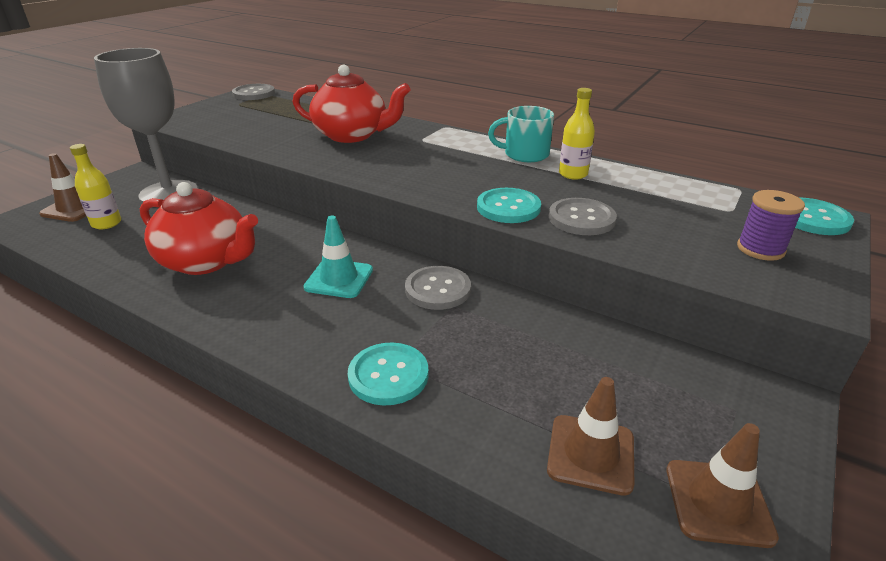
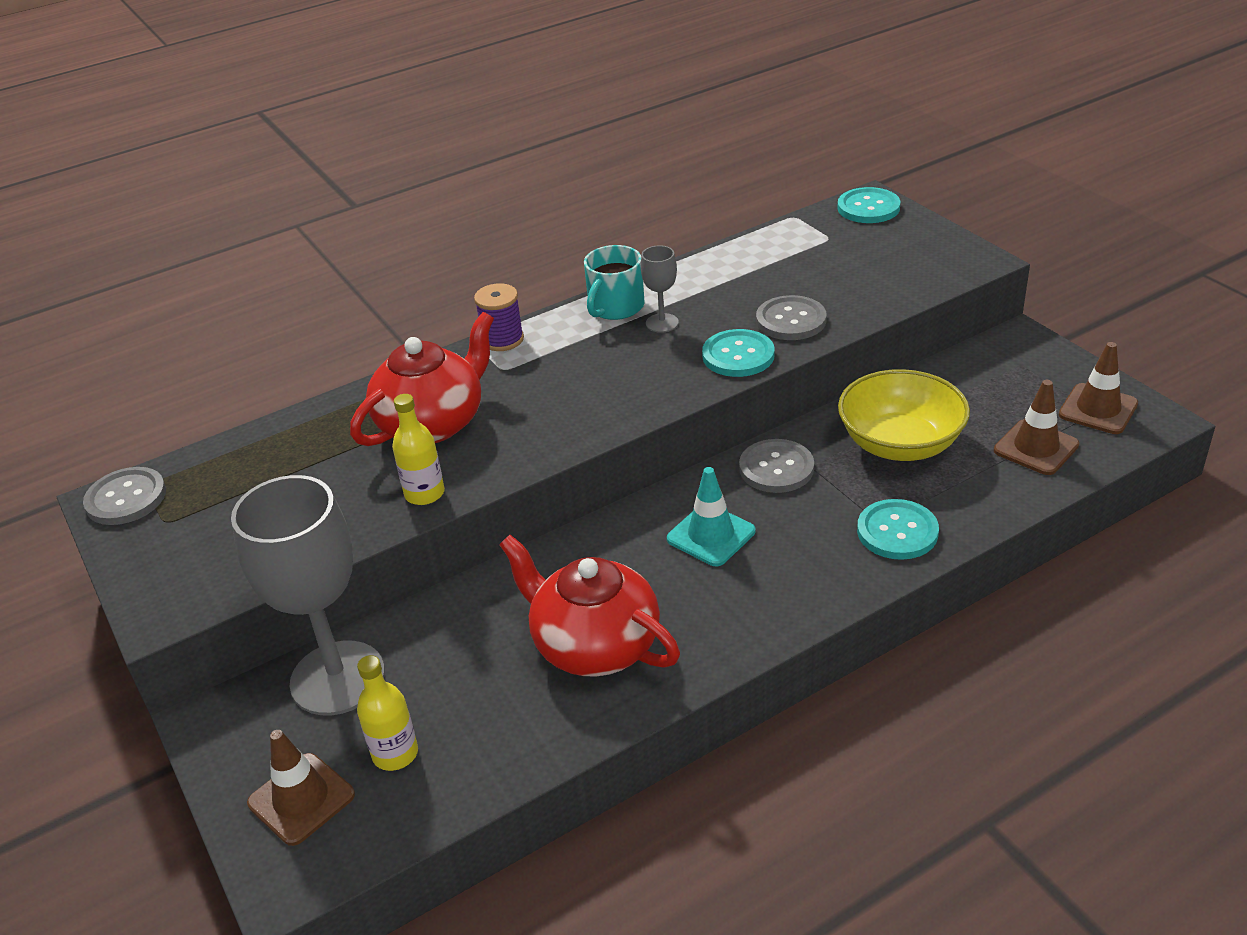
camera: 60 degrees left, 5 degrees up
red teapot [140,182,258,275] -> red teapot turned 105 degrees counterclockwise [499,535,680,676]
yellow bottle [559,88,595,179] -> yellow bottle moved to [392,394,445,505]
purple spool [737,190,805,261] -> purple spool moved to [474,283,524,351]
none -> grey goblet [641,245,679,333]
none -> yellow bowl [838,369,970,461]

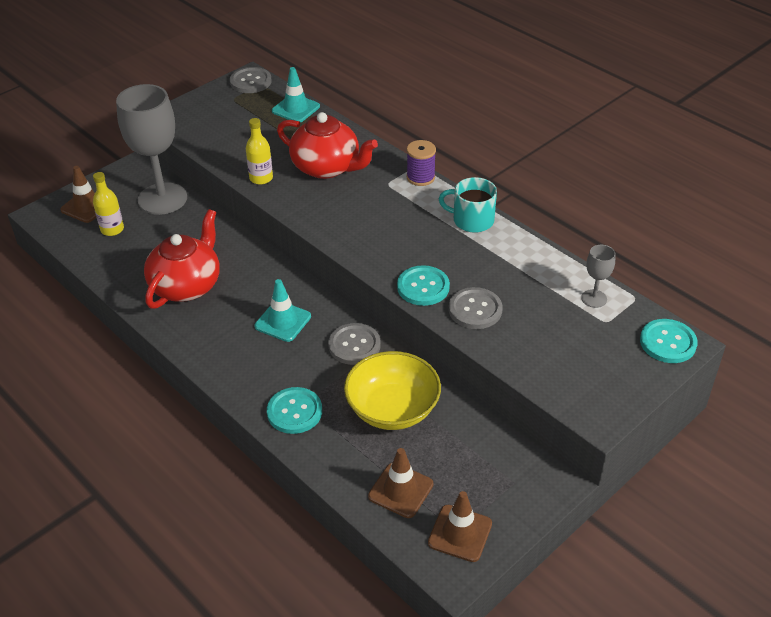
camera: 75 degrees right, 5 degrees up
grey goblet [641,245,679,333] -> grey goblet moved to [581,245,615,308]
none -> turquoise traffic cone [272,67,320,122]

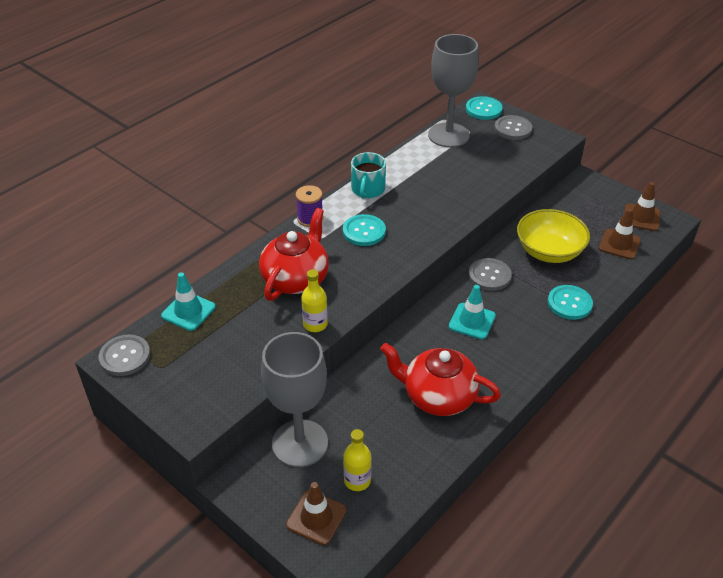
camera: 95 degrees left, 0 degrees up
turquoise button [397,265,450,306] -> turquoise button moved to [343,214,386,246]
grey button [449,287,503,329] -> grey button moved to [494,115,532,140]
grey goblet [581,245,615,308] -> grey goblet [428,34,479,148], size x2.29

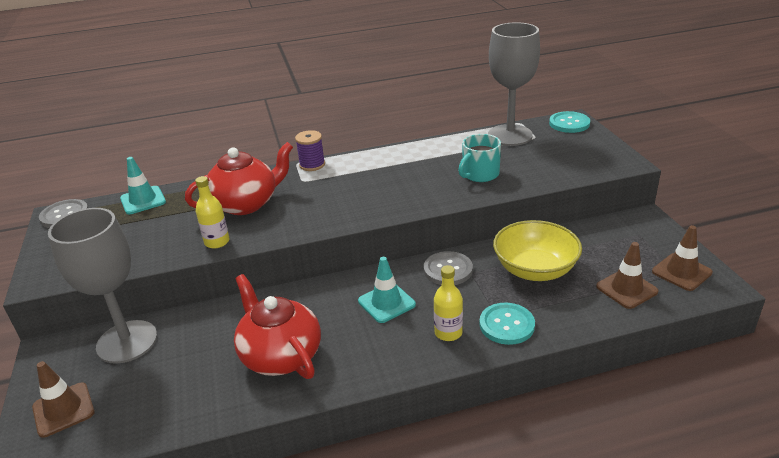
camera: 35 degrees right, 10 degrees down
turquoise button [343,214,386,246] -> none
yellow bottle [343,429,372,491] -> yellow bottle moved to [434,265,463,341]
turquoise mug [351,152,386,199] -> turquoise mug moved to [458,134,501,182]
grey button [494,115,532,140] -> none

